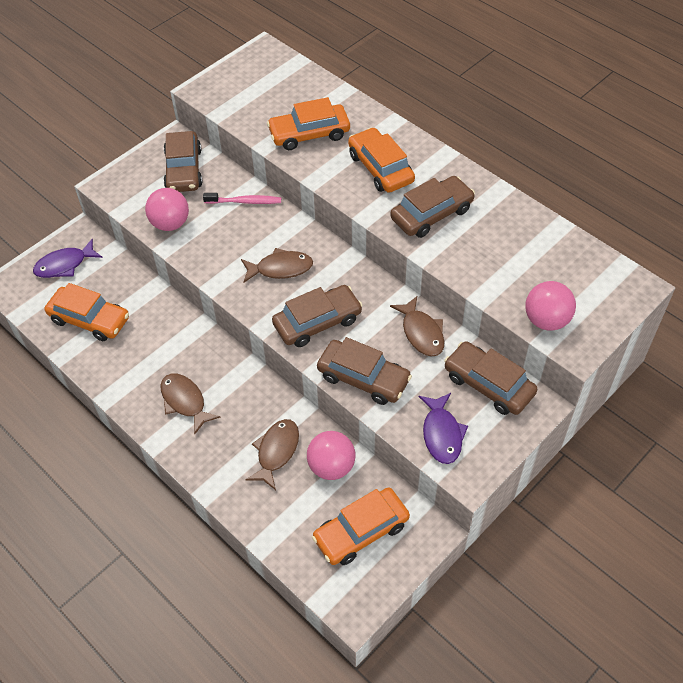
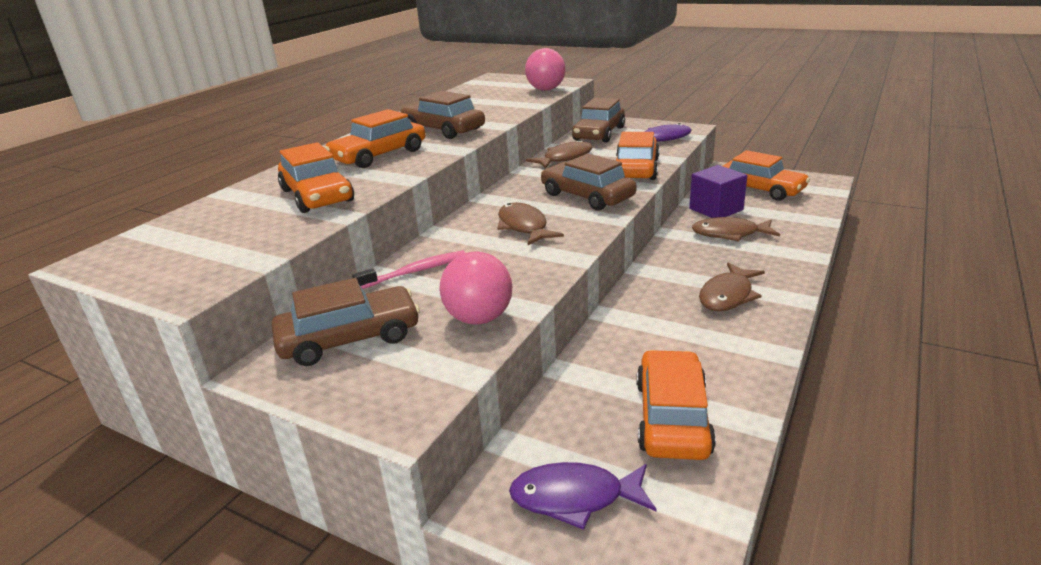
camera: 105 degrees left, 25 degrees down
purple fish [33,239,103,278] -> purple fish turned 135 degrees clockwise [509,462,657,530]
pink toothbrush [203,193,281,204] -> pink toothbrush turned 75 degrees clockwise [352,251,465,289]
pink ball [307,431,355,480] -> purple cube [689,165,748,218]
brown car [317,337,412,405] -> orange car [616,132,660,180]

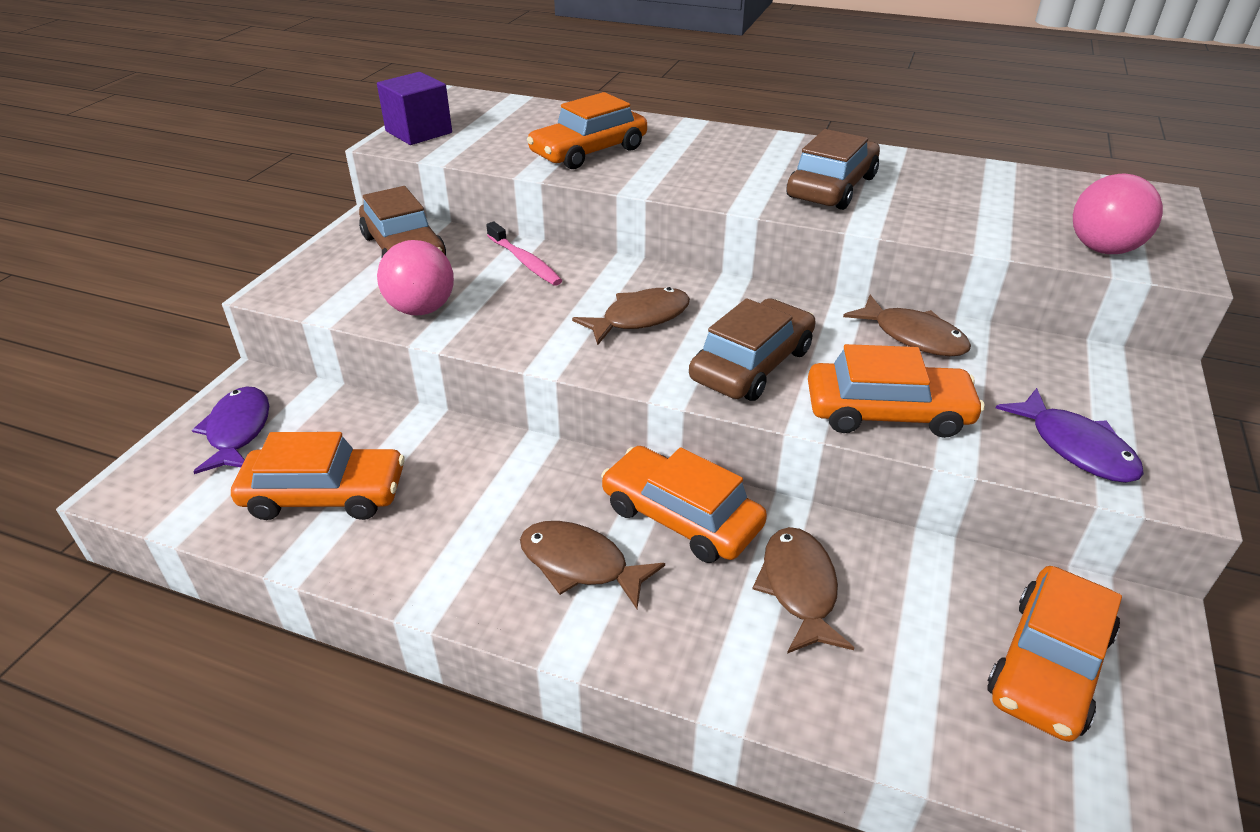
camera: 80 degrees right, 10 degrees up
orange car [324,109,426,168] -> orange car moved to [601,446,767,563]
brown car [572,98,625,143] -> none
purple cube [689,165,748,218] -> purple cube moved to [377,72,452,145]

